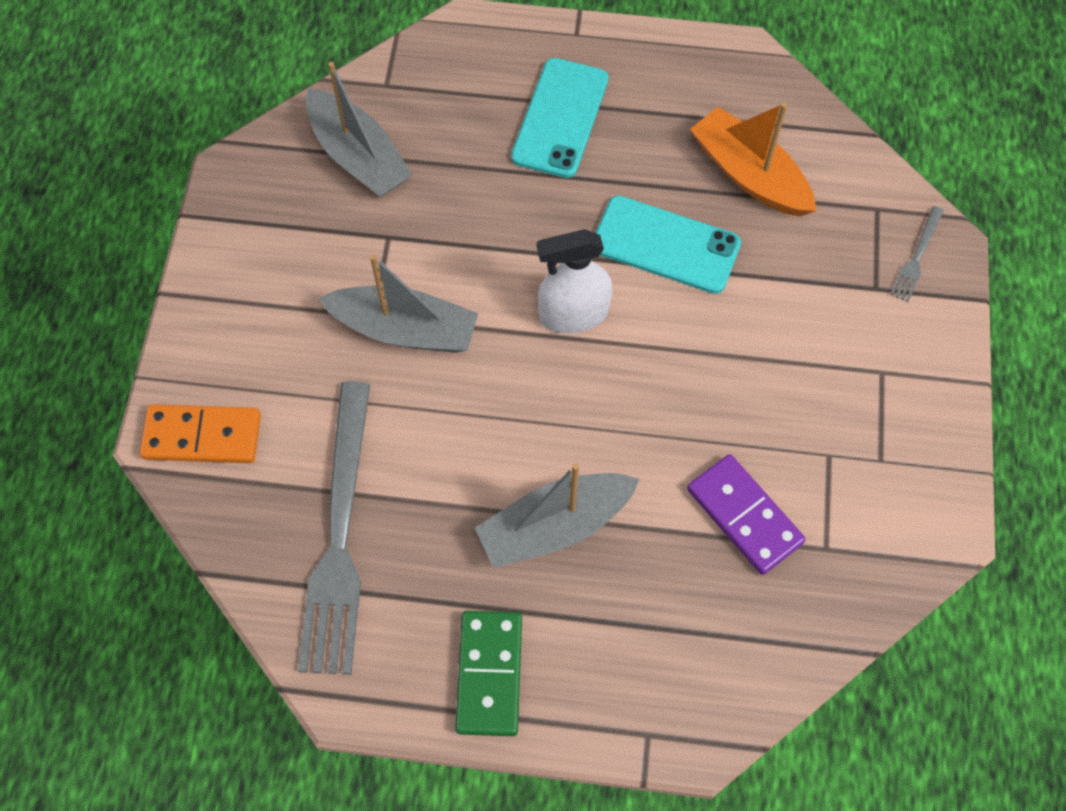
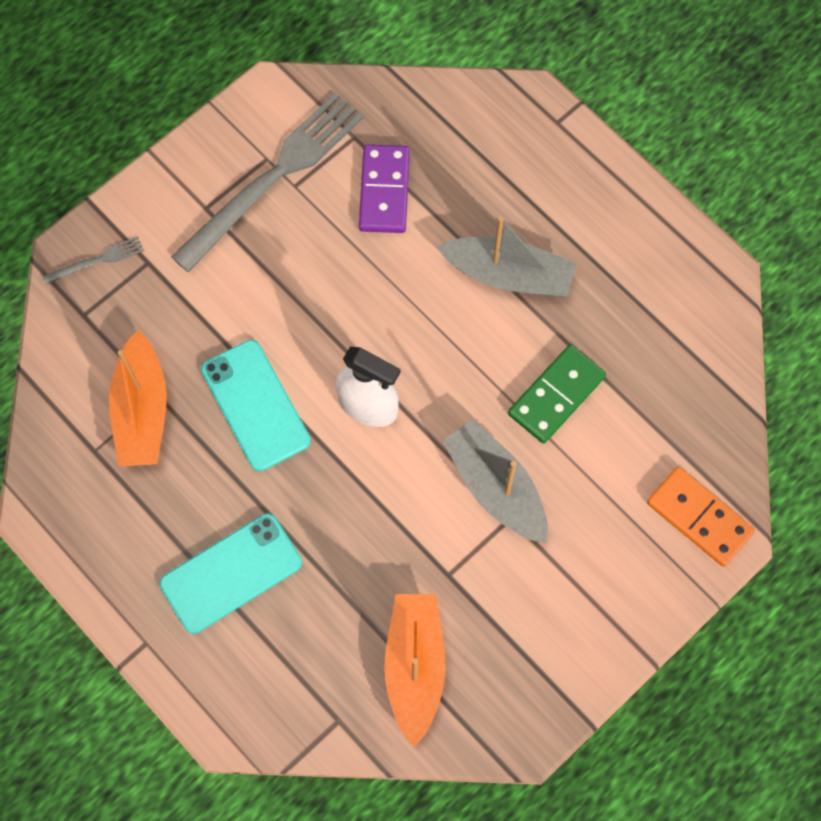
camera: 140 degrees left, 5 degrees up
grey fork [298,381,371,675] -> grey fork moved to [171,93,363,272]
grey boat [306,62,413,198] -> orange boat [384,594,446,747]
green domino [455,611,522,736] -> green domino moved to [508,345,606,444]

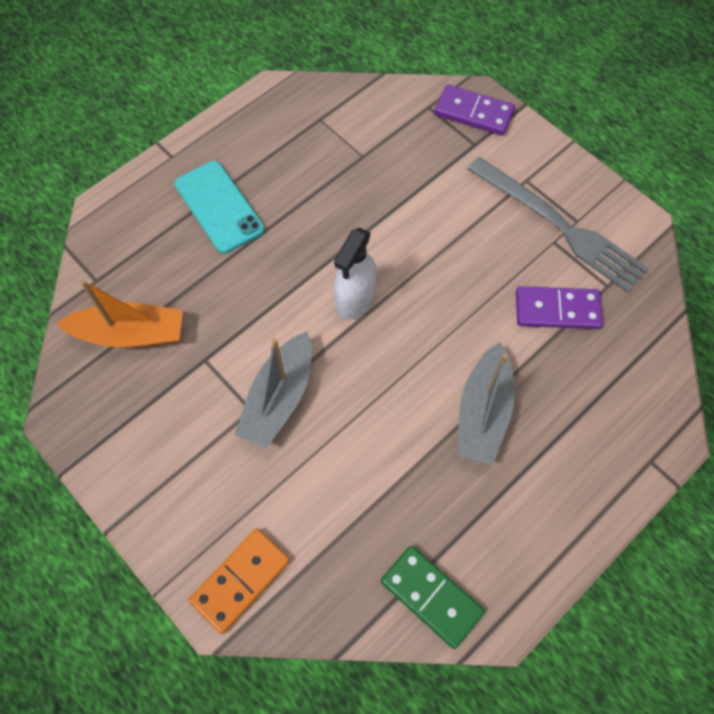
camera: 90 degrees right, 5 degrees down
grey fork [43,236,144,285] -> purple domino [435,84,515,136]
orange boat [109,330,167,466] -> none
turquoise phone [201,340,311,471] -> none
grey boat [442,419,548,543] -> grey boat turned 150 degrees clockwise [235,331,312,449]
green domino [508,345,606,444] -> green domino moved to [381,546,485,649]

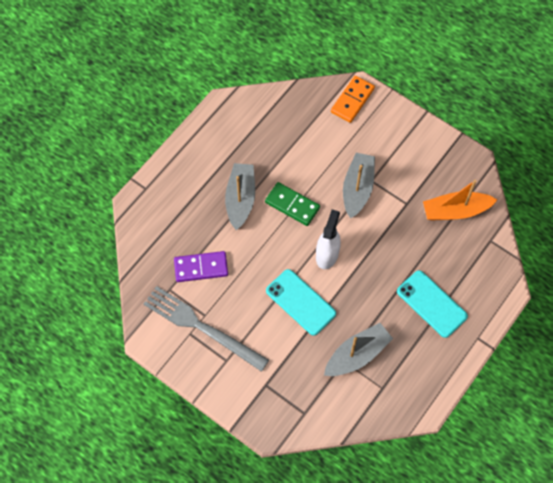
camera: 170 degrees right, 0 degrees up
green domino [381,546,485,649] -> green domino moved to [265,182,320,226]
purple domino [435,84,515,136] -> none
none -> turquoise phone [266,269,336,336]
none -> grey boat [324,323,393,376]

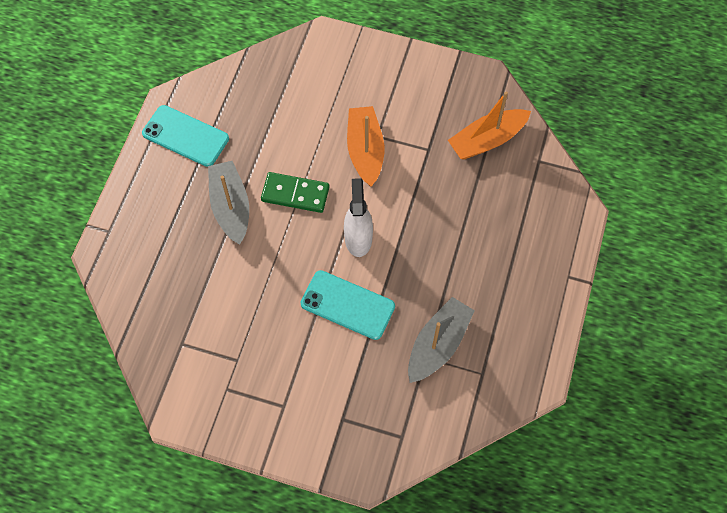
camera: 20 degrees left, 0 degrees up
grey fork [144,286,269,372] -> none
purple domino [174,251,228,282] -> none
orange domino [331,76,375,123] -> none
grey boat [343,153,375,219] -> orange boat [347,106,384,187]
turquoise phone [397,270,468,338] -> turquoise phone moved to [142,105,229,167]

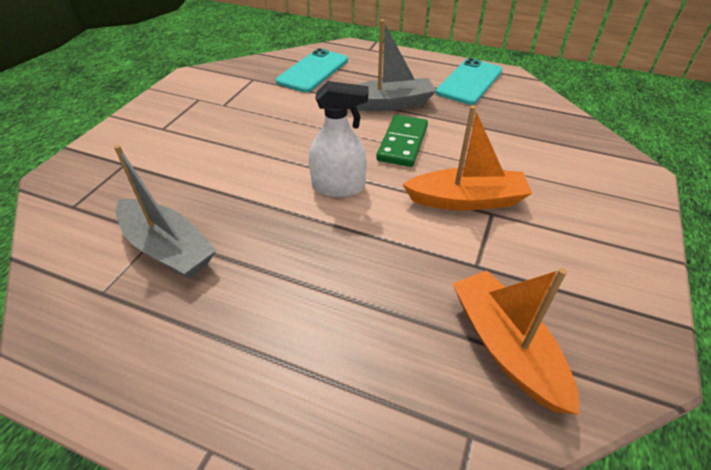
camera: 95 degrees right, 20 degrees down
turquoise phone [300,270,395,340] -> turquoise phone moved to [276,48,348,92]

